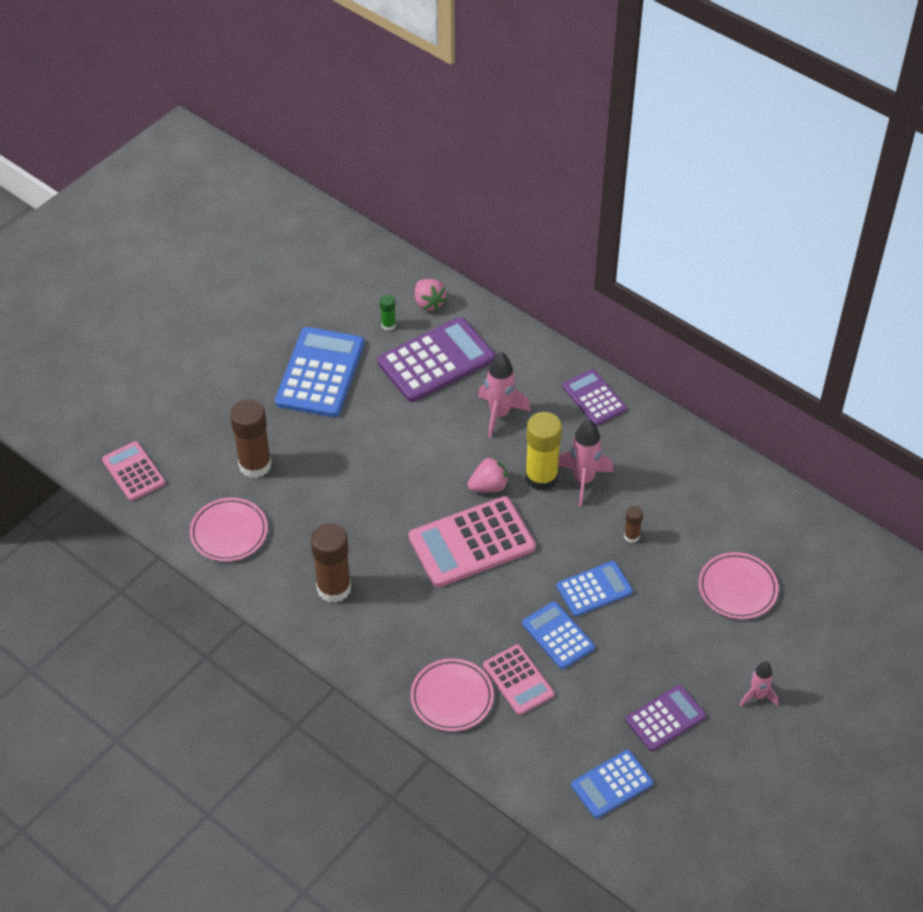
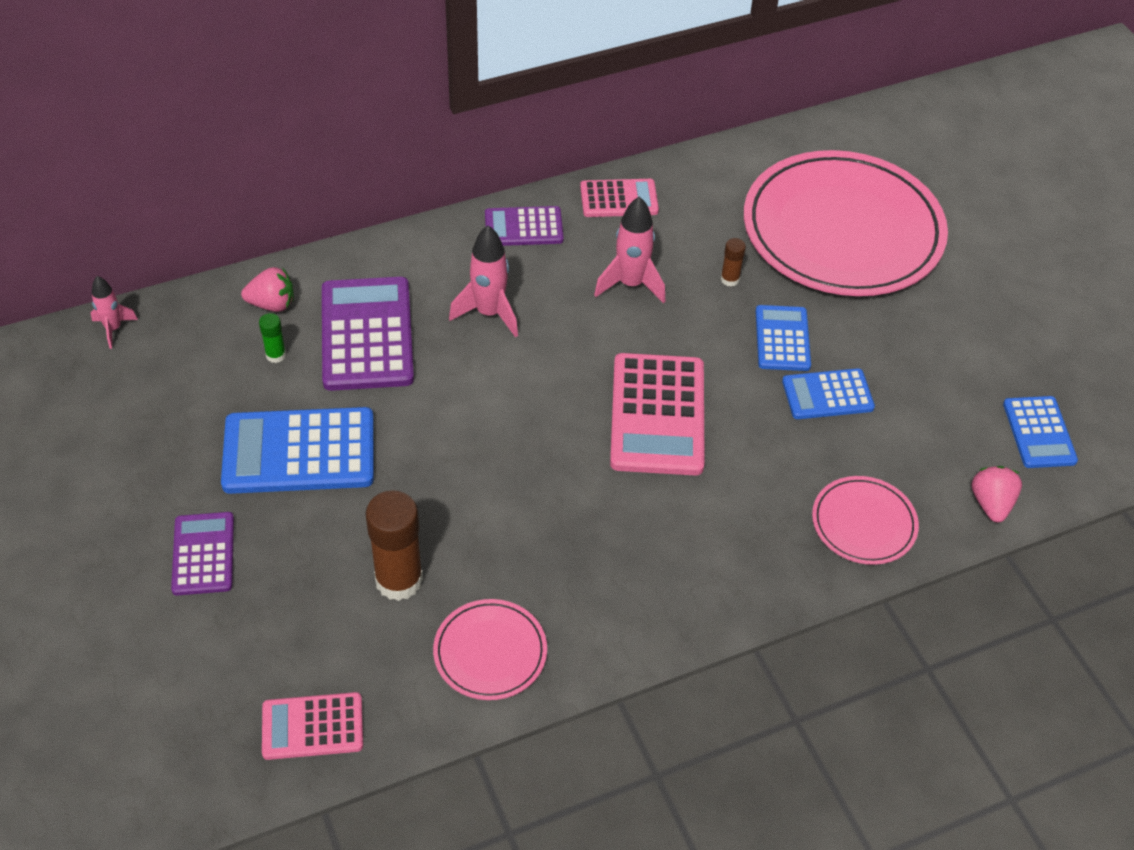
camera: 65 degrees left, 0 degrees up
blue calculator [275,327,365,417] -> blue calculator turned 45 degrees counterclockwise [221,407,374,494]
brown glue stick [311,523,351,603] -> none
pink strawberry [467,457,508,492] -> pink strawberry moved to [971,466,1022,523]
pink calculator [483,645,555,715] -> pink calculator moved to [580,179,659,217]
yellow glue stick [525,412,562,491] -> none
purple calculator [626,685,706,751] -> purple calculator moved to [171,512,234,596]
pink plate [698,552,779,619] -> pink plate [744,150,948,296], size x2.24
pink rocket [739,661,778,707] -> pink rocket moved to [91,276,138,349]

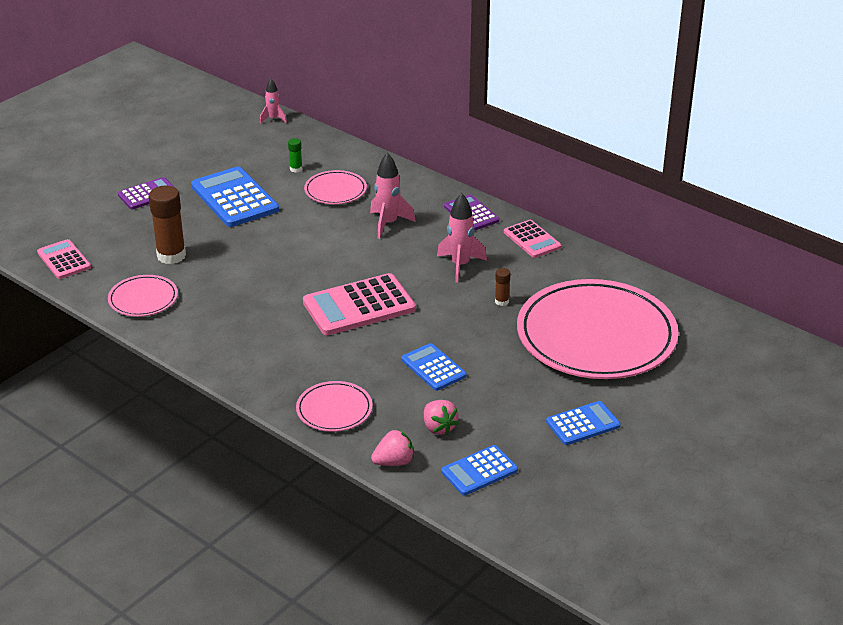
camera: 65 degrees right, 15 degrees down
pink strawberry [241,267,294,312] -> pink strawberry moved to [424,400,459,435]
purple calculator [322,277,414,391] -> pink plate [304,170,367,204]
blue calculator [756,305,811,371] -> blue calculator moved to [546,401,621,445]

